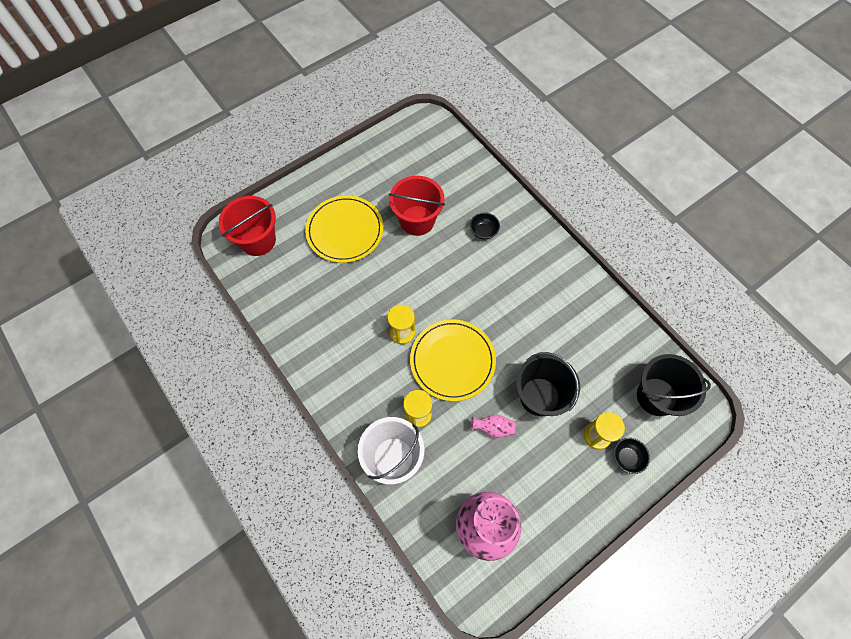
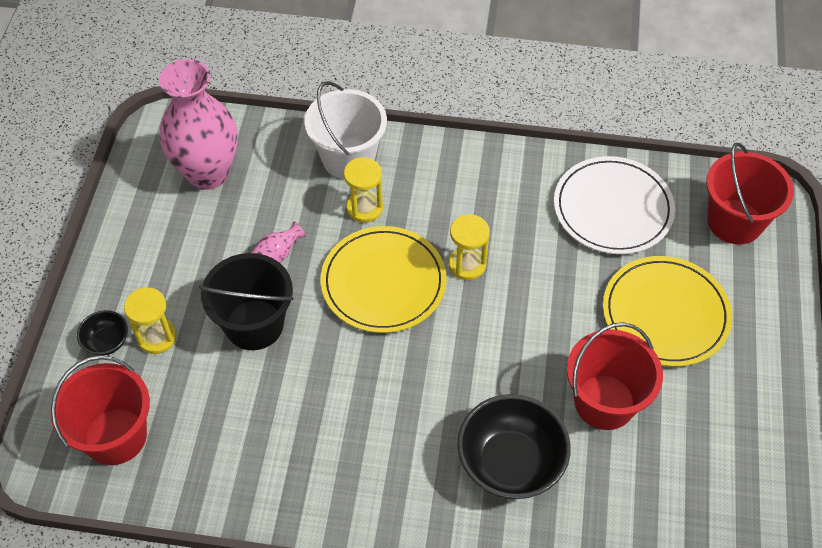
camera: 135 degrees right, 10 degrees down
black bowl [470,212,500,240] -> black bowl [457,394,571,499], size x2.06
black bucket [637,354,711,416] -> red bucket [51,356,150,465]
none -> white plate [554,156,675,254]

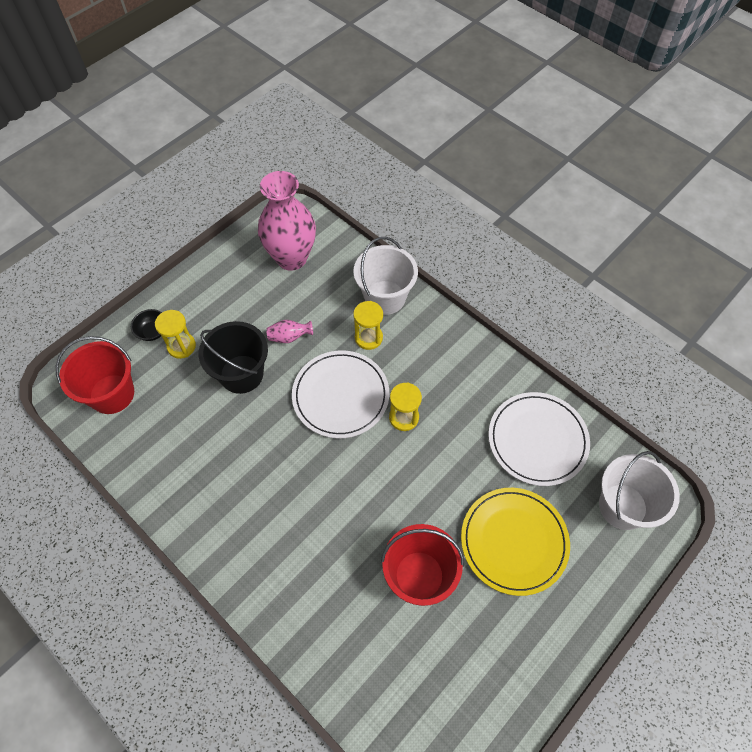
camera: 35 degrees right, 5 degrees up
yellow plate [320,226,447,333] -> white plate [292,350,389,438]
black bowl [457,394,571,499] -> none
red bucket [706,143,794,244] -> white bucket [599,451,680,530]

